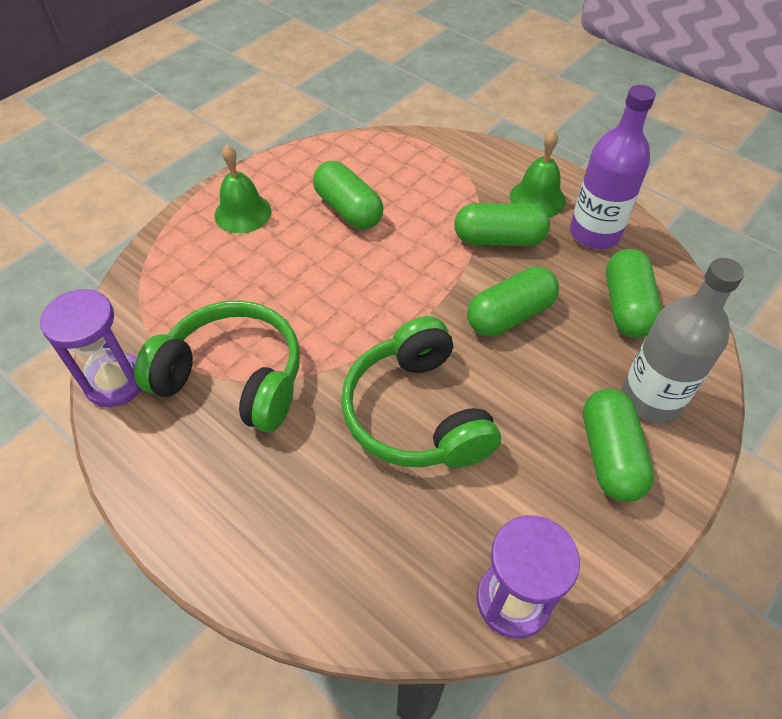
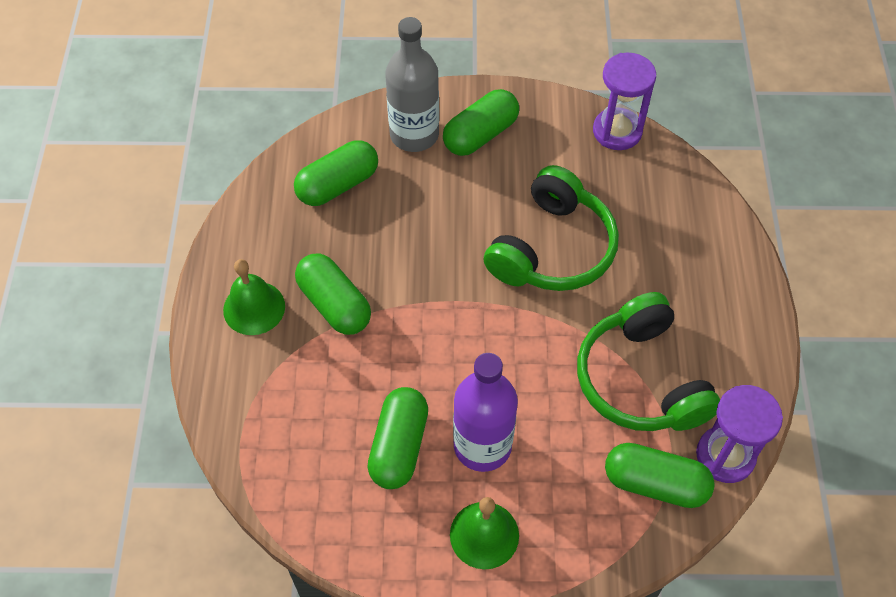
camera: 130 degrees left, 5 degrees up
green capsule [467,266,559,336] -> green capsule moved to [605,443,715,508]
purple bottle [570,85,656,249] -> purple bottle moved to [453,353,518,472]

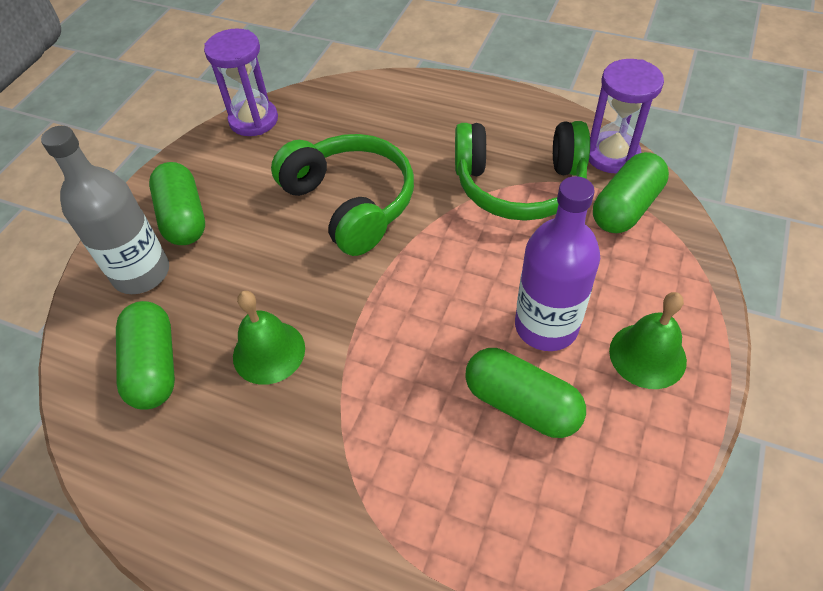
camera: 65 degrees left, 5 degrees down
green bell [223,259,285,335] -> green bell moved to [233,291,305,385]
green capsule [295,254,371,335] -> none

